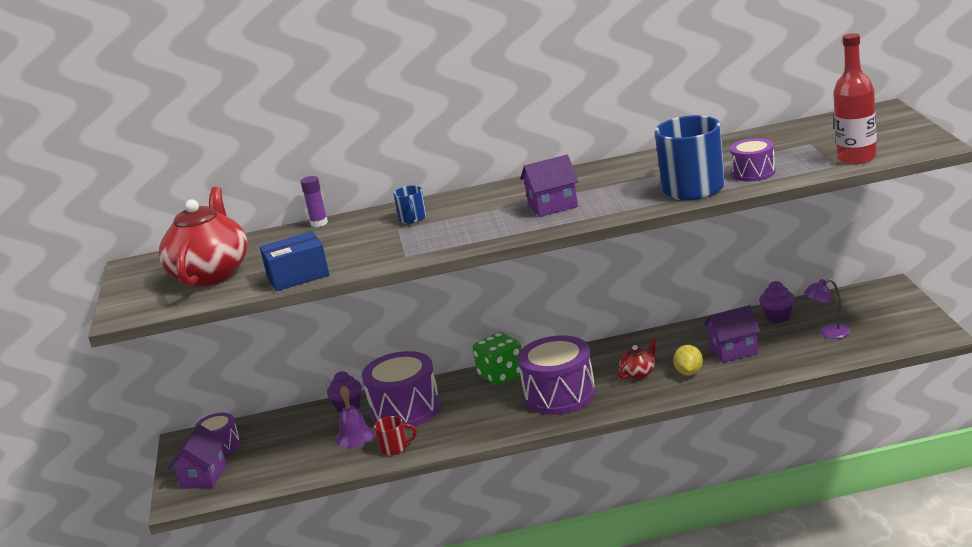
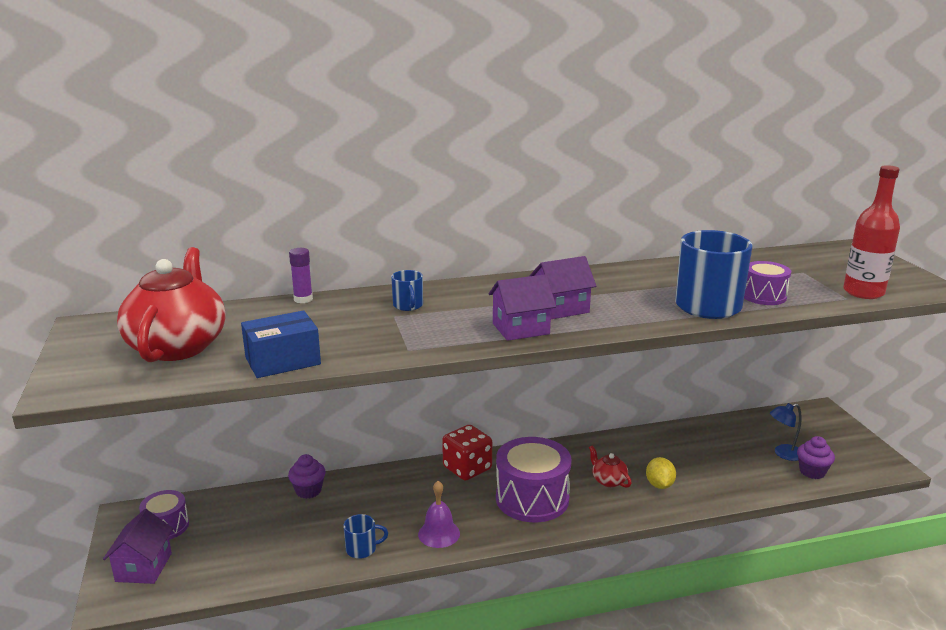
camera: 10 degrees left, 0 degrees up
purple bell [336,385,374,448] -> purple bell moved to [418,481,460,548]
purple drum [362,351,441,429] -> none
red mug [374,416,417,455] -> blue mug [343,514,388,559]
green dice [472,332,523,385] -> red dice [442,425,492,481]
red teapot [618,338,657,379] -> red teapot turned 75 degrees counterclockwise [589,446,632,488]
purple house [704,305,760,363] -> purple house moved to [489,274,556,341]
purple cupcake [759,281,795,323] -> purple cupcake moved to [797,436,835,479]
purple lamp [804,279,850,339] -> blue lamp [770,403,802,461]

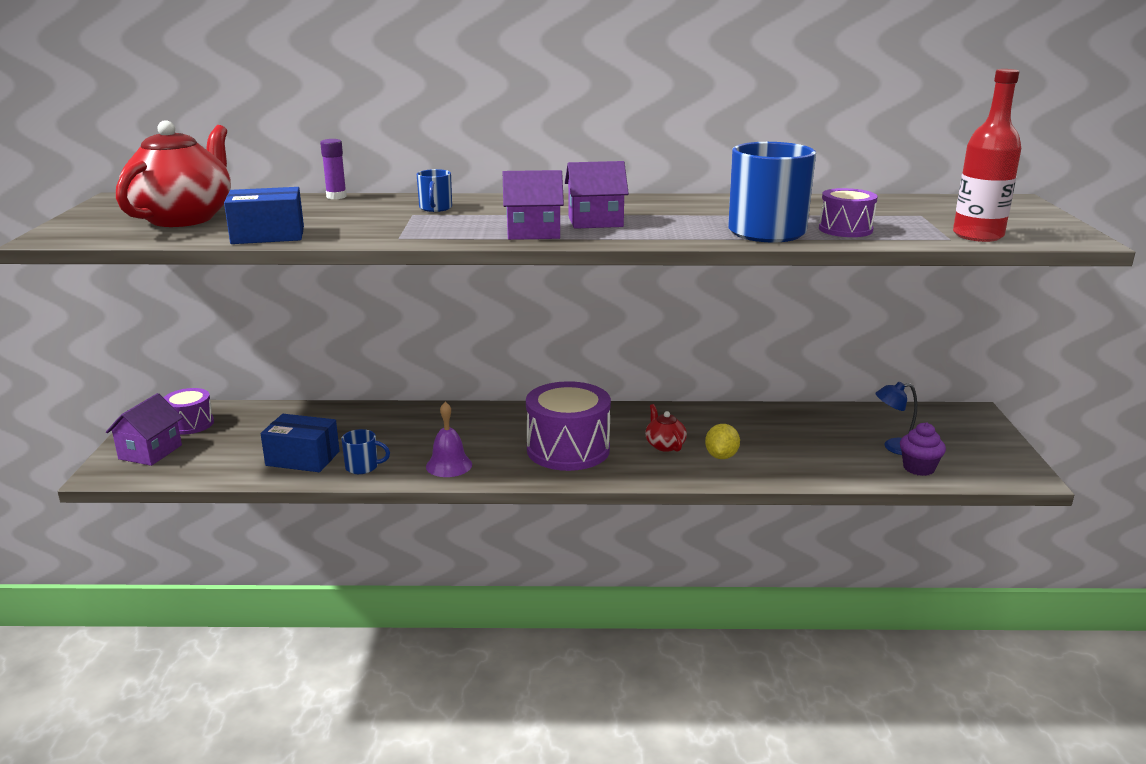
camera: 15 degrees right, 0 degrees up
purple cupcake [288,454,326,499] -> none
red dice [442,425,492,481] -> none
none -> blue box [261,414,340,472]

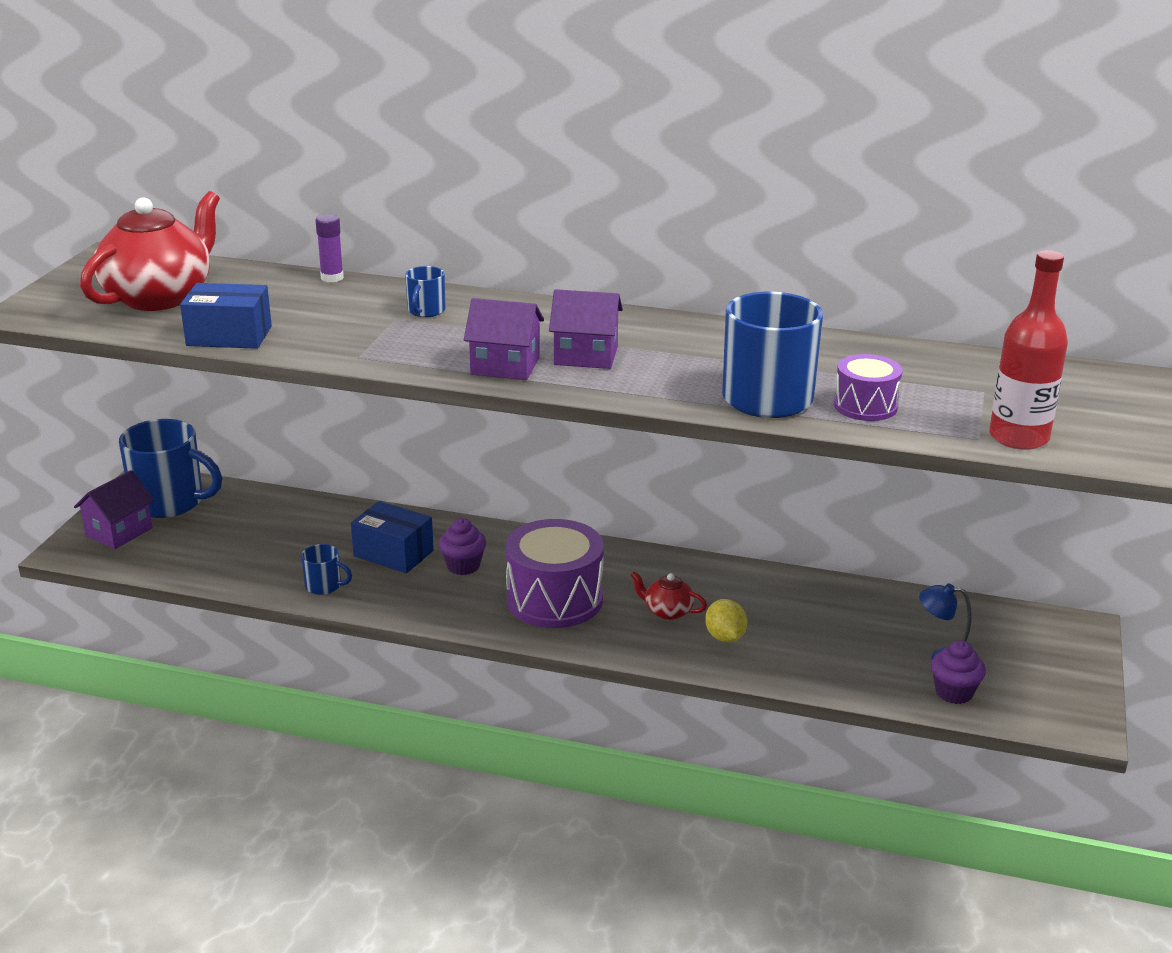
camera: 15 degrees right, 5 degrees up
purple drum [164,388,214,434] -> blue mug [119,419,222,518]
blue box [261,414,340,472] -> blue box moved to [351,501,434,573]
purple bell [426,402,472,477] -> none
red teapot [645,404,687,452] -> red teapot turned 60 degrees counterclockwise [631,571,707,620]
yellow lemon [705,424,740,459] -> yellow lemon turned 45 degrees counterclockwise [705,599,747,642]
none -> purple cupcake [439,518,486,575]

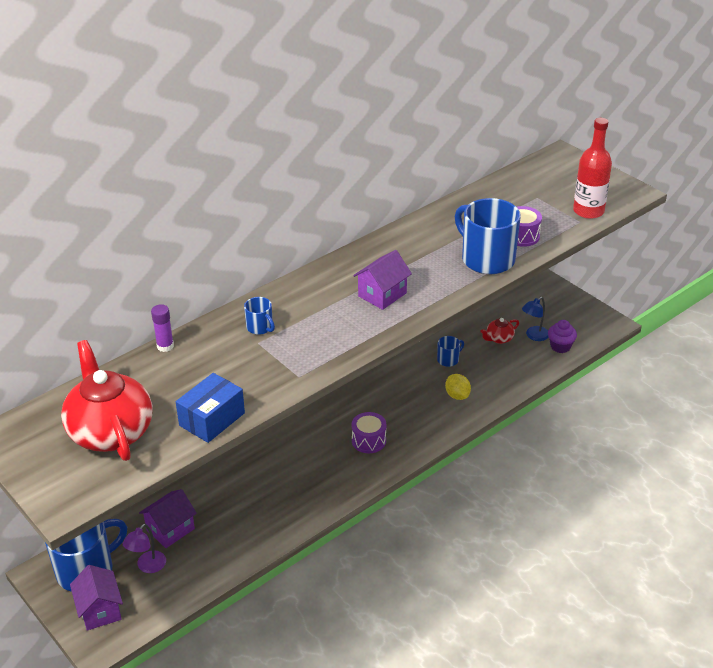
camera: 55 degrees left, 10 degrees up
blue mug [301,544,352,595] -> blue mug moved to [437,336,464,367]
blue box [351,501,434,573] -> none
purple cupcake [439,518,486,575] -> none
purple house [464,298,544,380] -> purple house moved to [139,489,197,548]
purple drum [505,519,604,628] -> purple drum [352,412,387,453], size x0.56
red teapot [631,571,707,620] -> red teapot moved to [481,318,519,344]
yellow lemon [705,599,747,642] -> yellow lemon turned 45 degrees clockwise [445,374,471,400]
none -> purple lamp [123,524,166,573]

